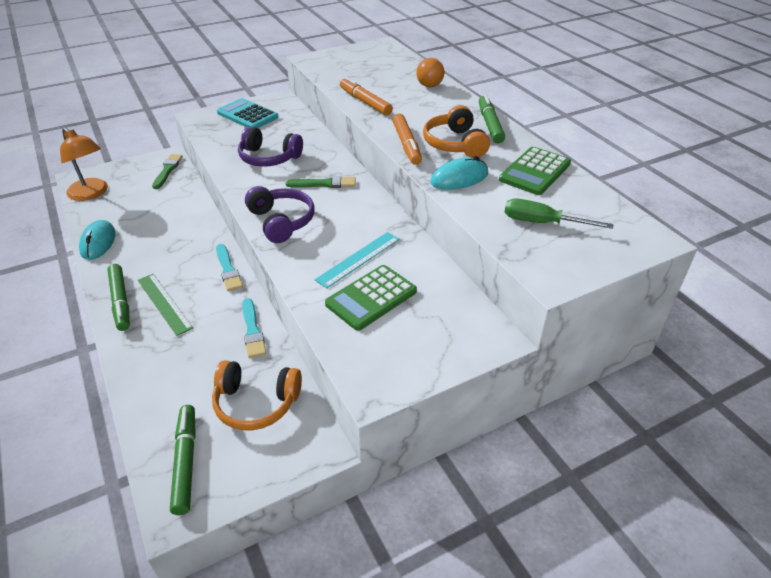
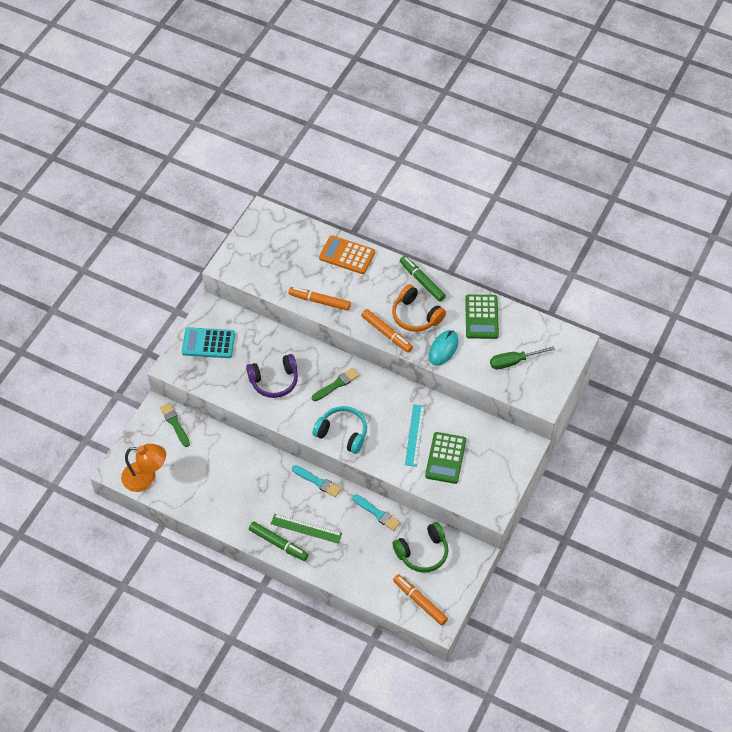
camera: 35 degrees left, 15 degrees up
turquoise mouse [79,220,116,260] -> none
green marker [170,405,196,515] -> orange marker [393,574,448,625]
orange headphones [212,360,302,430] -> green headphones [393,522,449,573]
purple headphones [245,186,315,243] -> turquoise headphones [312,406,367,454]
orange ball [416,58,445,87] -> orange calculator [319,235,375,274]

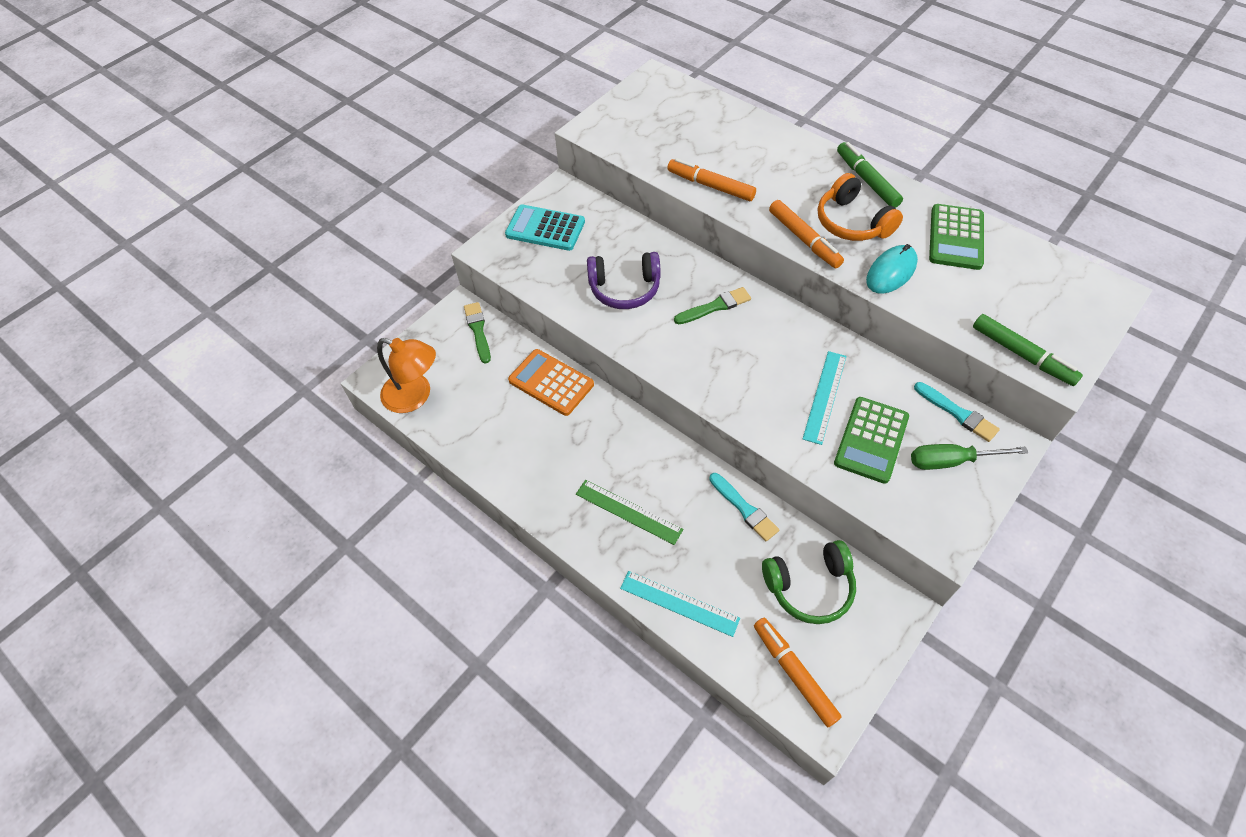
camera: 15 degrees right, 0 degrees up
green marker [249,522,308,561] -> green marker moved to [973,314,1083,386]
turquoise brush [292,465,341,497] -> turquoise brush moved to [914,382,1000,442]
turquoise headphones [312,406,367,454] -> none
orange calculator [319,235,375,274] -> orange calculator moved to [508,349,594,416]
green screwdriver [490,346,555,369] -> green screwdriver moved to [911,444,1028,470]
none -> turquoise ruler [620,571,740,637]

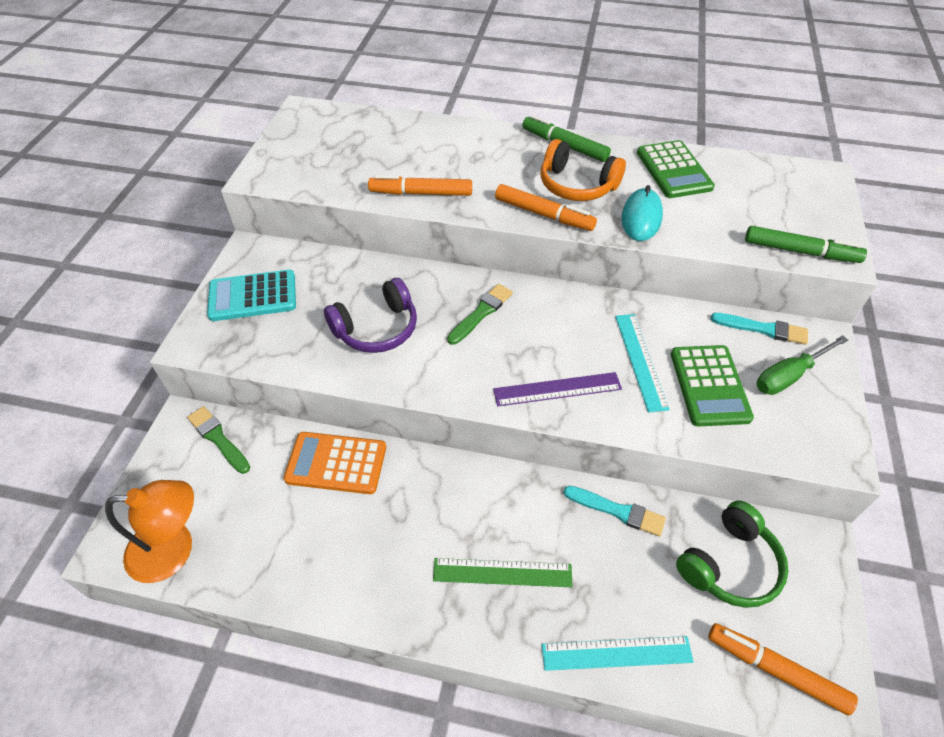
camera: 30 degrees left, 5 degrees down
none -> purple ruler [493,372,622,406]

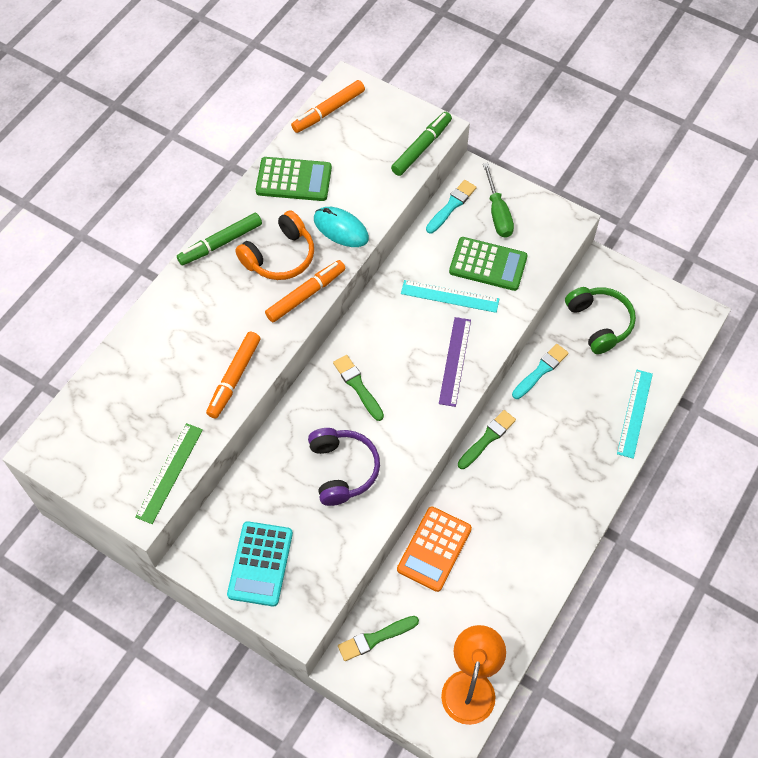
camera: 70 degrees left, 10 degrees up
green ruler [433,558,573,587] -> green ruler moved to [135,423,203,524]
orange marker [708,623,858,715] -> orange marker moved to [291,80,365,133]
none -> green brush [458,410,516,469]

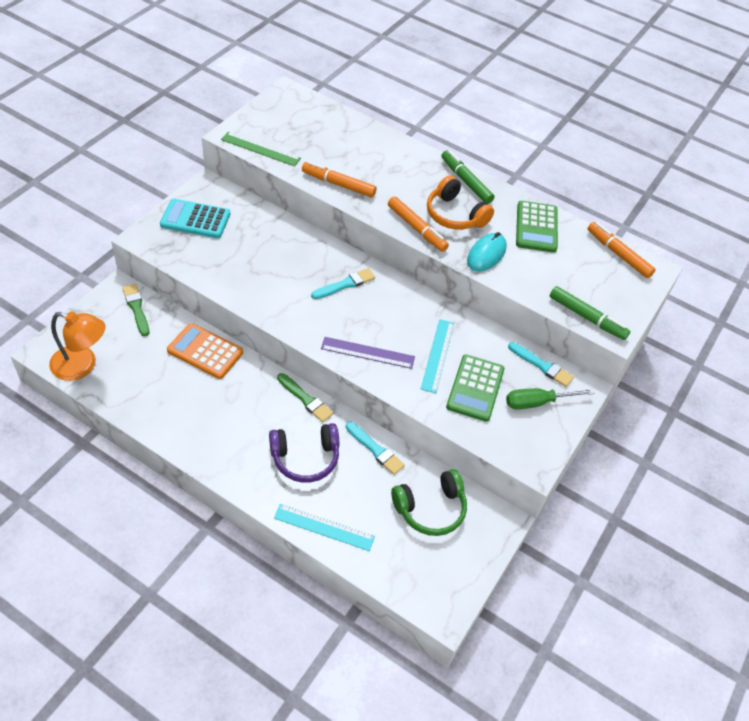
camera: 85 degrees right, 10 degrees down
purple headphones [308,428,380,506] -> purple headphones moved to [269,423,339,483]
green brush [333,355,384,421] -> turquoise brush [311,268,375,299]

